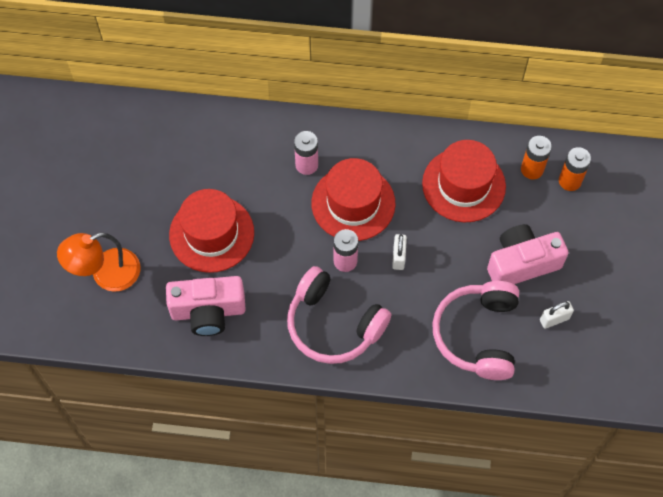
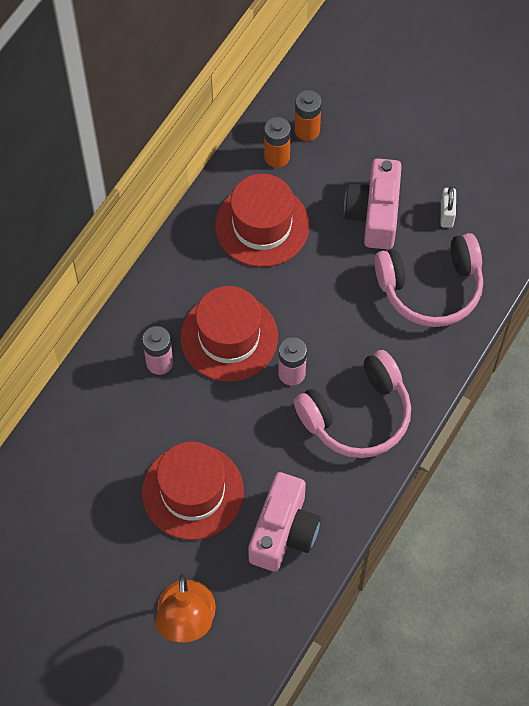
camera: 65 degrees left, 0 degrees up
white padlock [392,234,407,270] -> none
pink headphones [432,281,519,380] -> pink headphones turned 45 degrees counterclockwise [374,233,483,327]

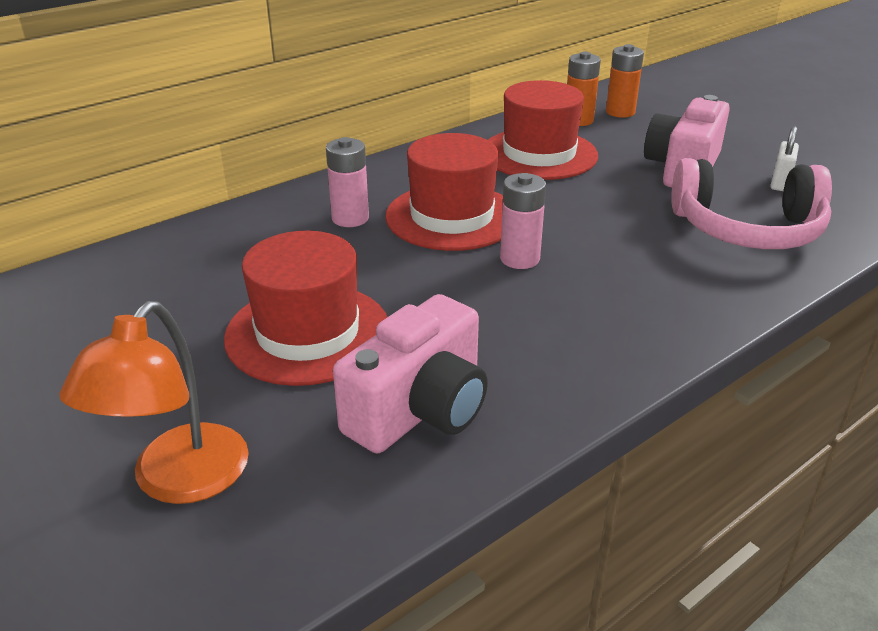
camera: 20 degrees right, 30 degrees down
pink headphones [294,350,411,458] -> none

